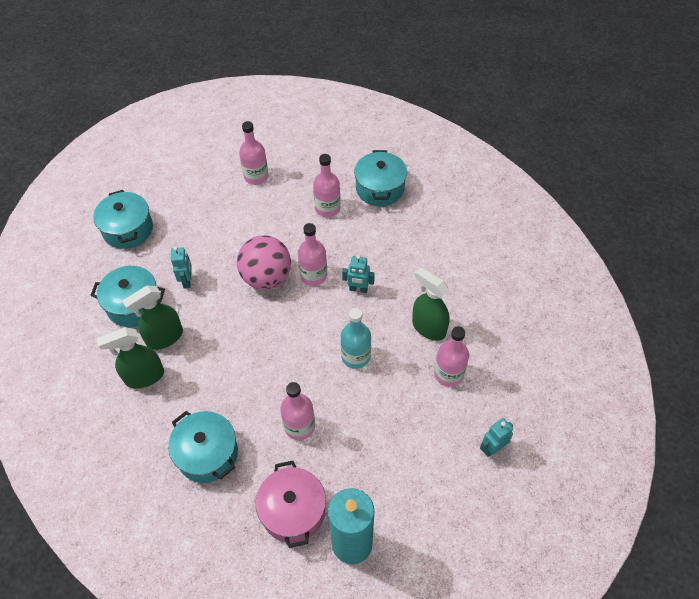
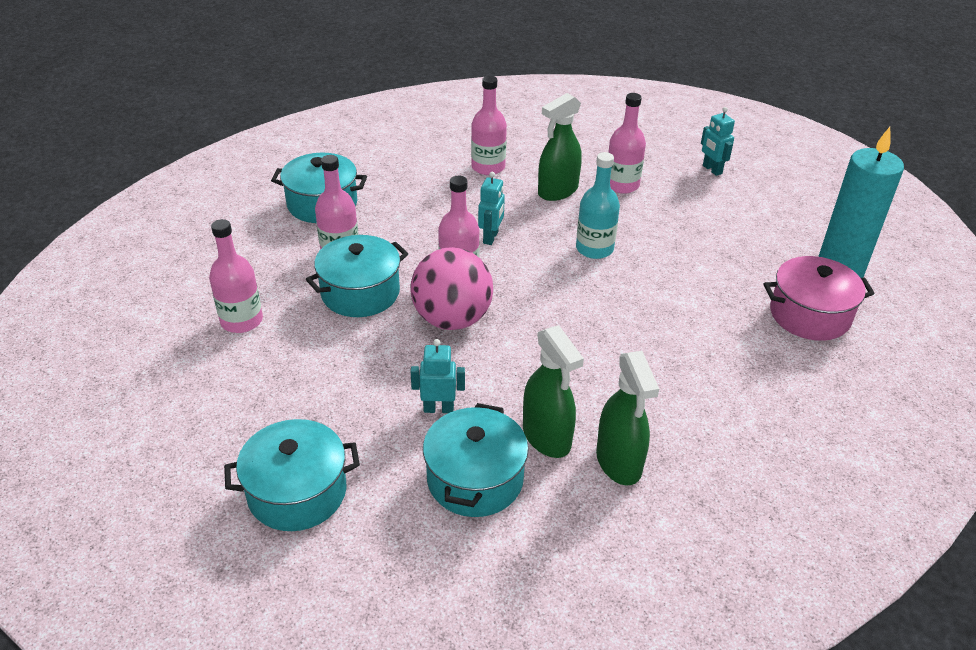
camera: 85 degrees left, 15 degrees down
turquoise pot [168,411,238,483] -> turquoise pot moved to [306,235,408,317]
pink bottle [280,382,315,440] -> pink bottle moved to [471,76,507,175]

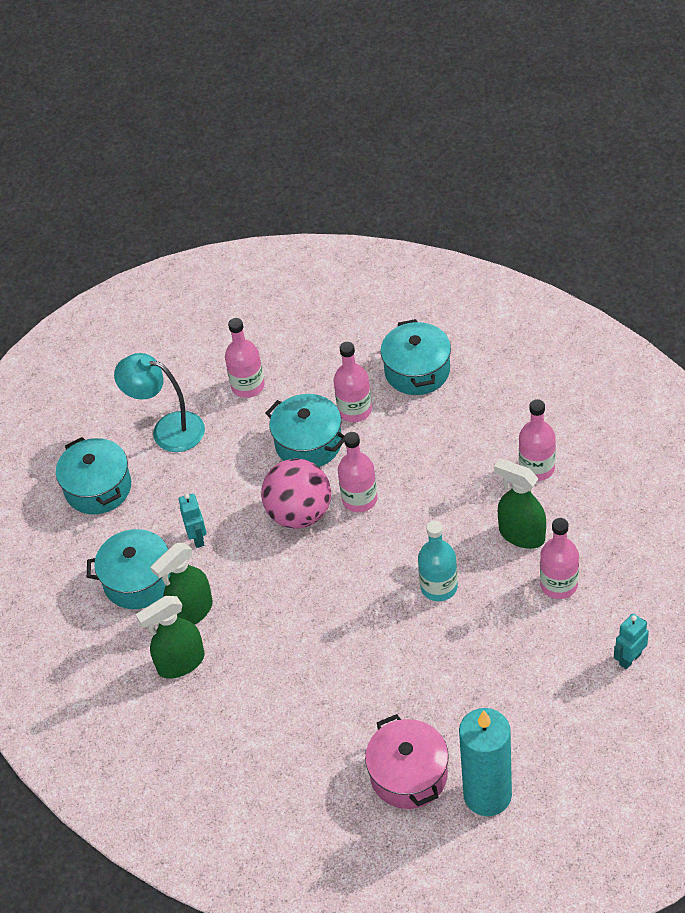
camera: 80 degrees right, 10 degrees up
turquoise robot [478,172,505,245] -> none
none -> turquoise lamp [114,353,205,452]

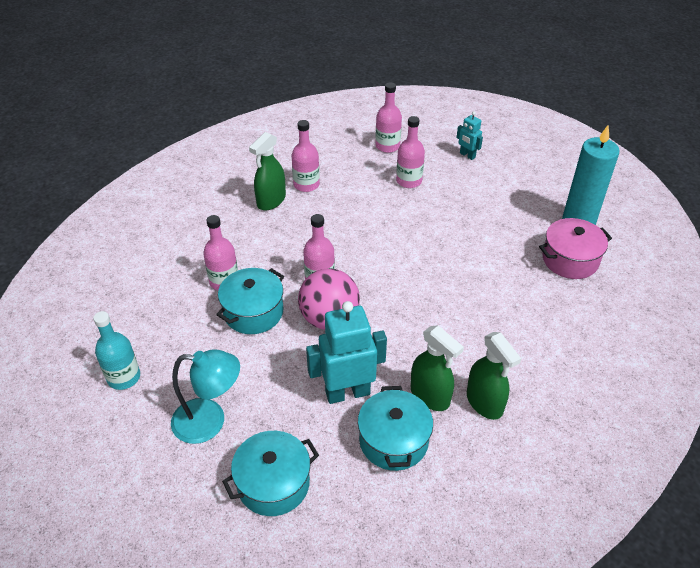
camera: 95 degrees left, 5 degrees down
turquoise lamp [114,353,205,452] -> turquoise lamp turned 105 degrees counterclockwise [171,349,240,444]
turquoise robot [179,493,206,548] -> turquoise robot [306,301,387,404], size x1.97
pink bottle [225,318,265,398] -> pink bottle moved to [375,82,402,153]
turquoise pot [380,319,451,395] -> none
turquoise bottle [418,521,458,601] -> turquoise bottle moved to [93,311,140,390]
green spray bottle [494,458,546,549] -> green spray bottle moved to [249,132,286,211]

